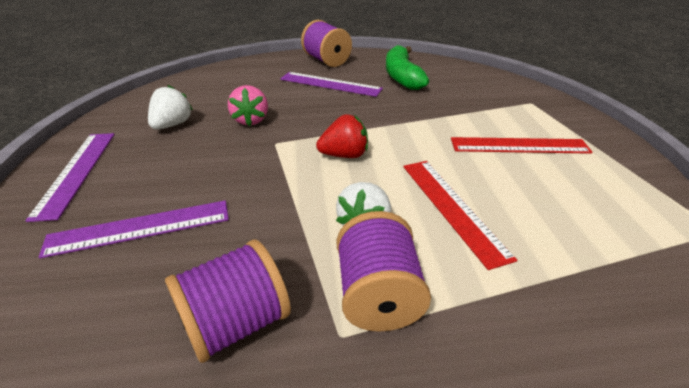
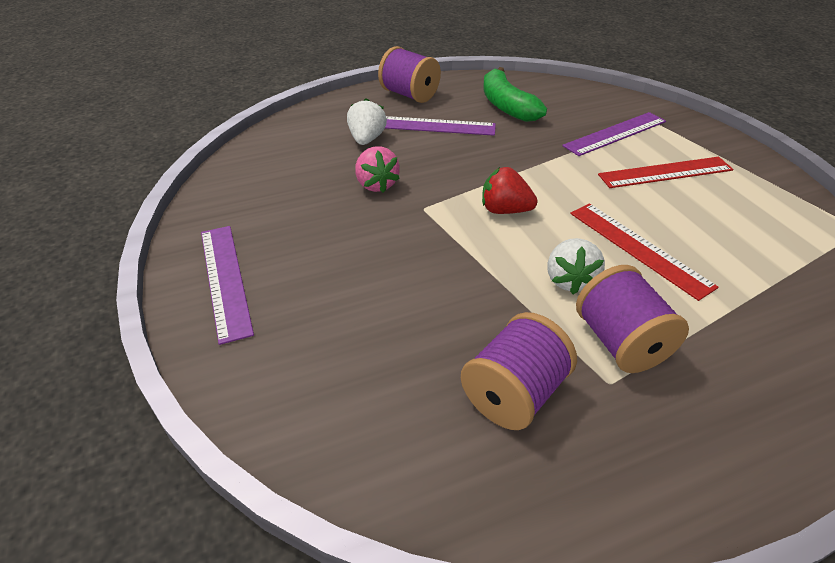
camera: 15 degrees left, 5 degrees up
purple ruler [39,201,229,258] -> purple ruler moved to [562,112,666,156]
white strawberry [148,85,193,130] -> white strawberry moved to [347,98,387,145]
red strawberry [316,114,368,158] -> red strawberry turned 135 degrees counterclockwise [482,167,538,214]

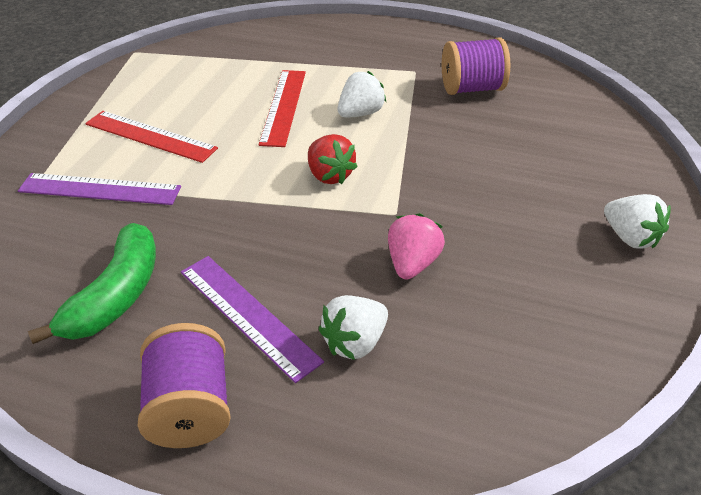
camera: 140 degrees left, 0 degrees up
purple ruler [201,226,254,345] -> white strawberry [604,194,671,249]
purple spool [576,265,689,373] -> none

